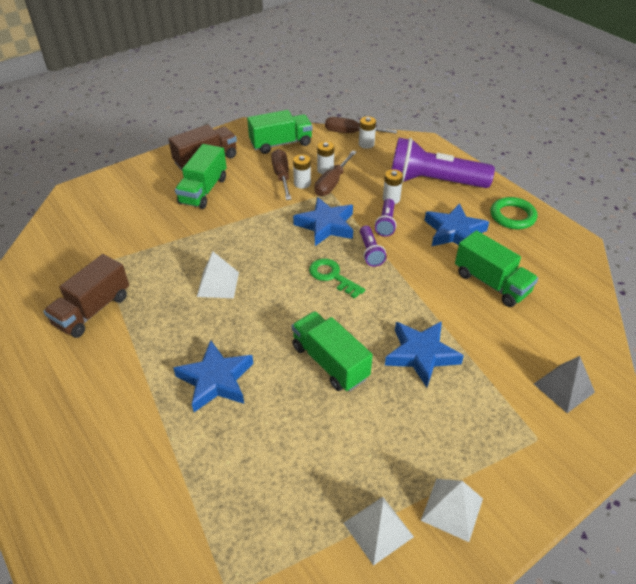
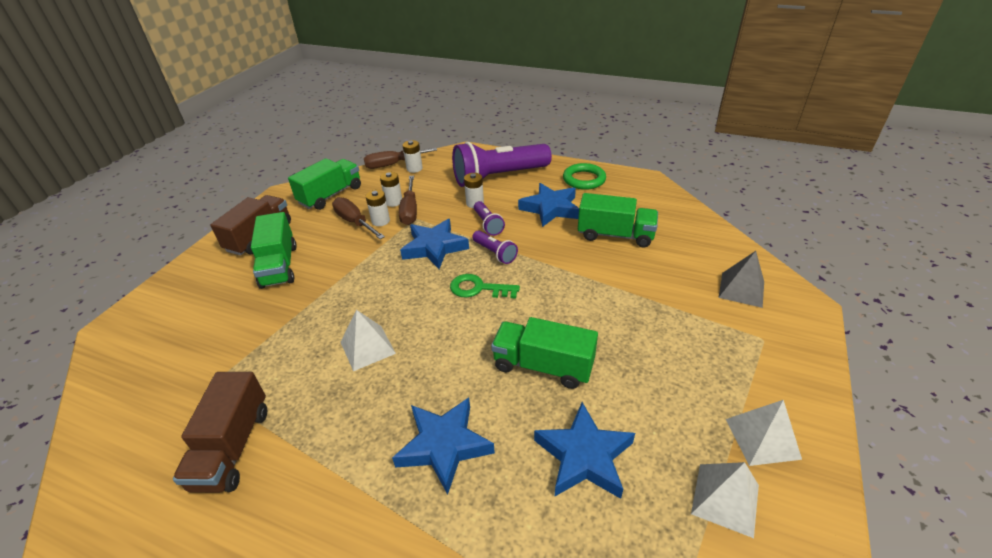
camera: 30 degrees left, 5 degrees down
blue star [385,321,464,387] -> blue star moved to [534,402,635,499]

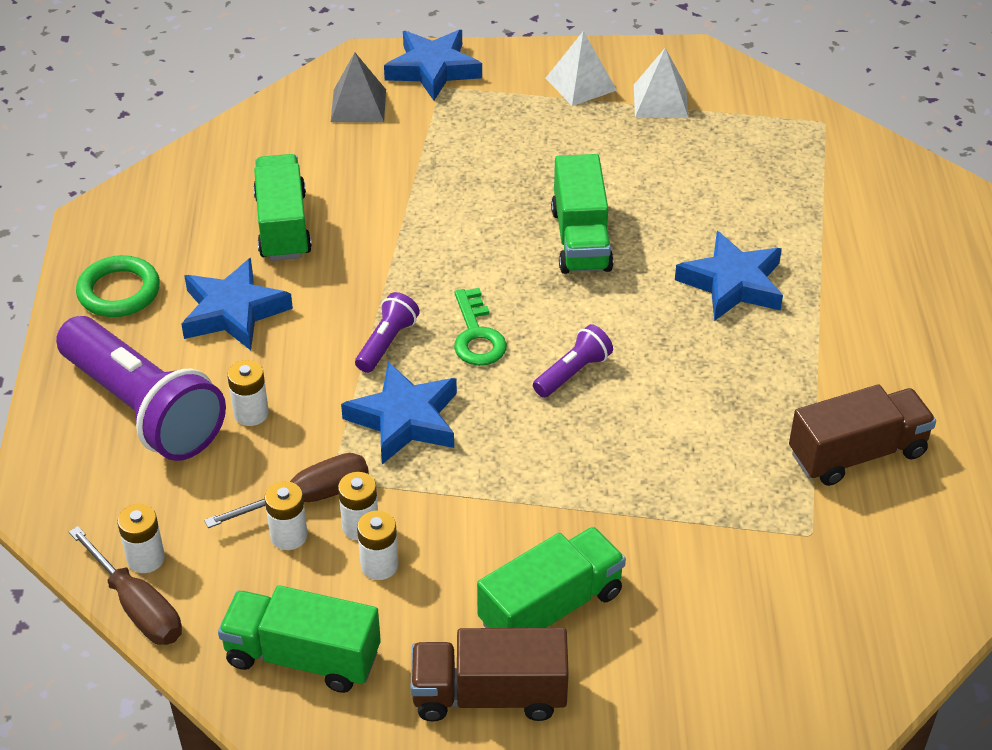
camera: 115 degrees left, 5 degrees up
brown screwdriver [332,197,385,239] -> white battery [357,511,398,580]
white pyramid [341,310,396,371] -> none
purple flashlight [474,201,505,236] -> purple flashlight moved to [533,324,613,398]
blue star [534,402,635,499] -> blue star moved to [384,30,482,101]

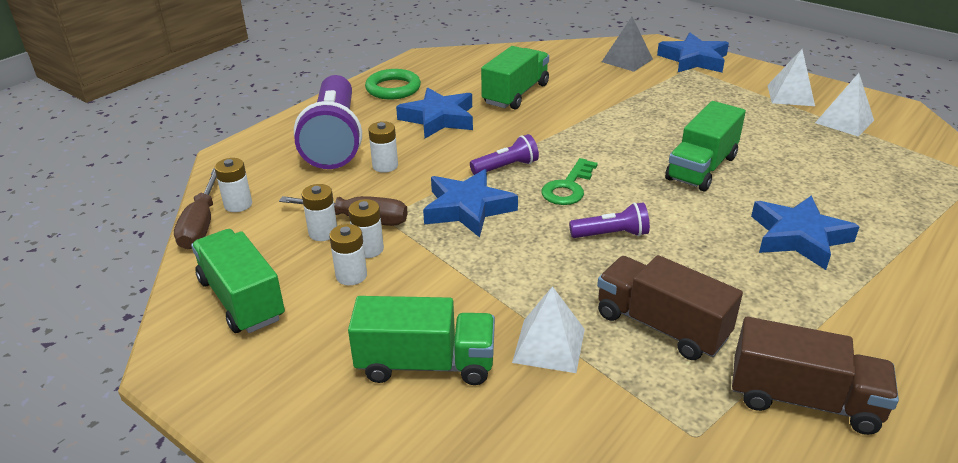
camera: 40 degrees right, 10 degrees down
brown truck [411,628,569,721] -> brown truck moved to [597,255,743,360]
none -> white pyramid [512,286,585,373]

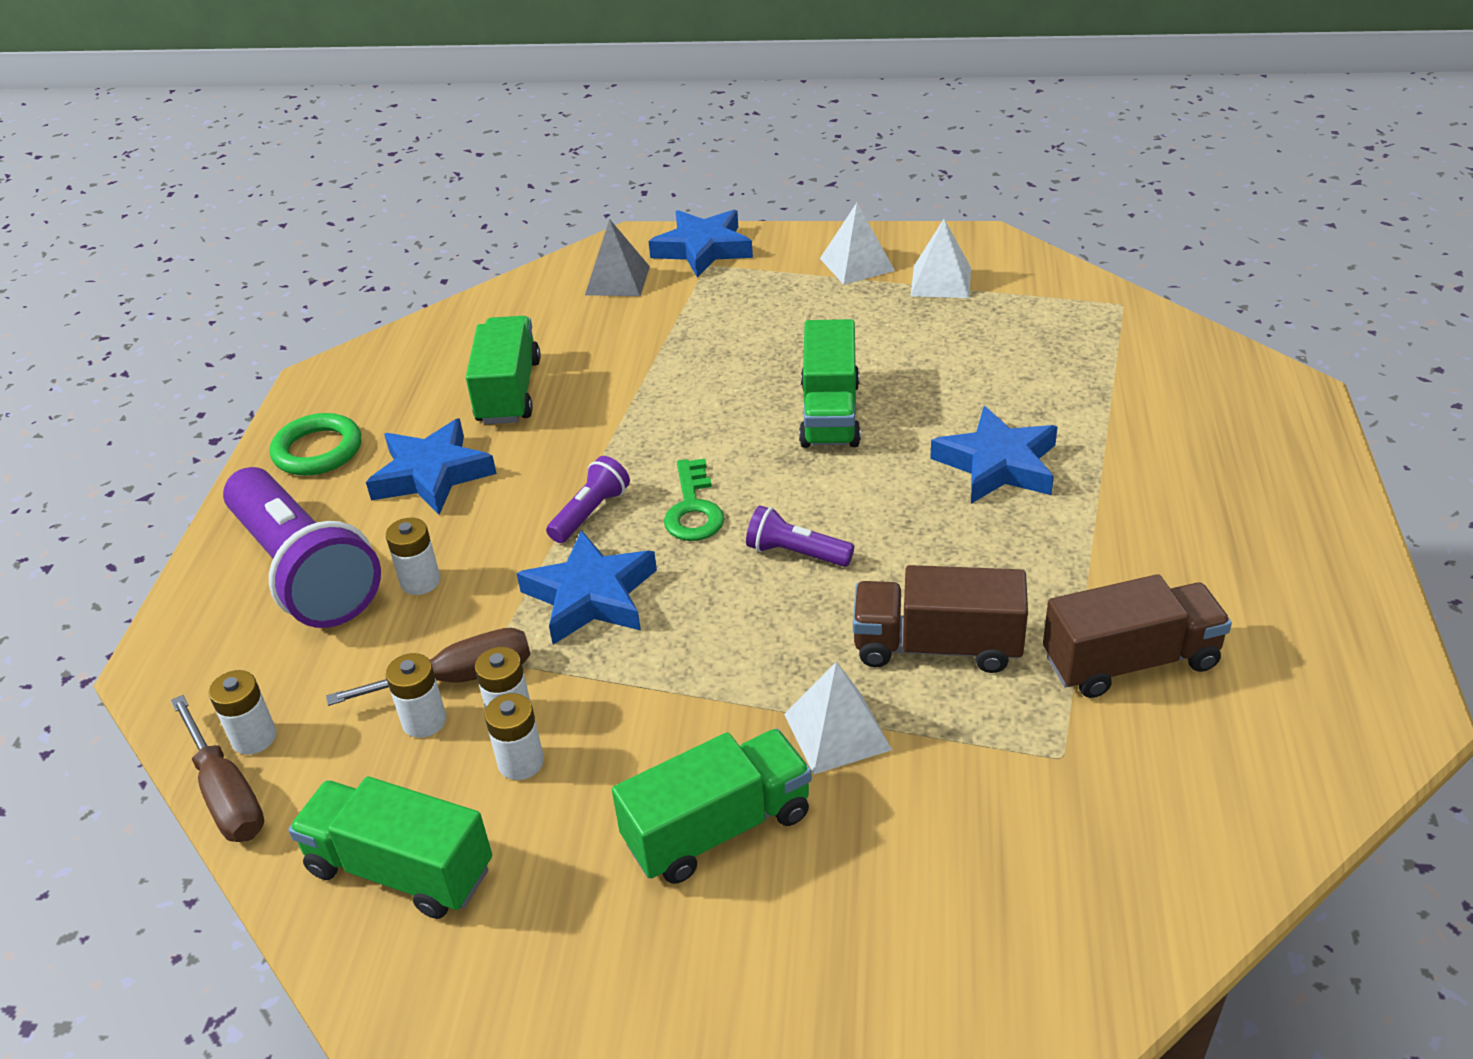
camera: 30 degrees left, 5 degrees up
purple flashlight [569,203,650,238] -> purple flashlight turned 120 degrees counterclockwise [746,505,854,567]

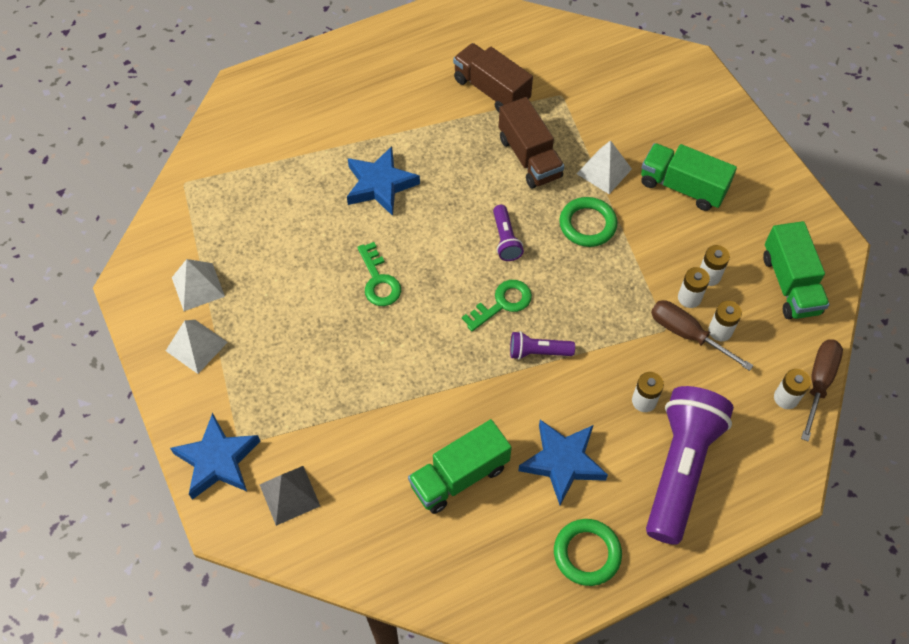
camera: 125 degrees left, 20 degrees up
blue star [517,530,657,645] -> none
green truck [799,319,861,448] -> green key [357,242,401,306]
none -> green ring [559,197,617,247]

